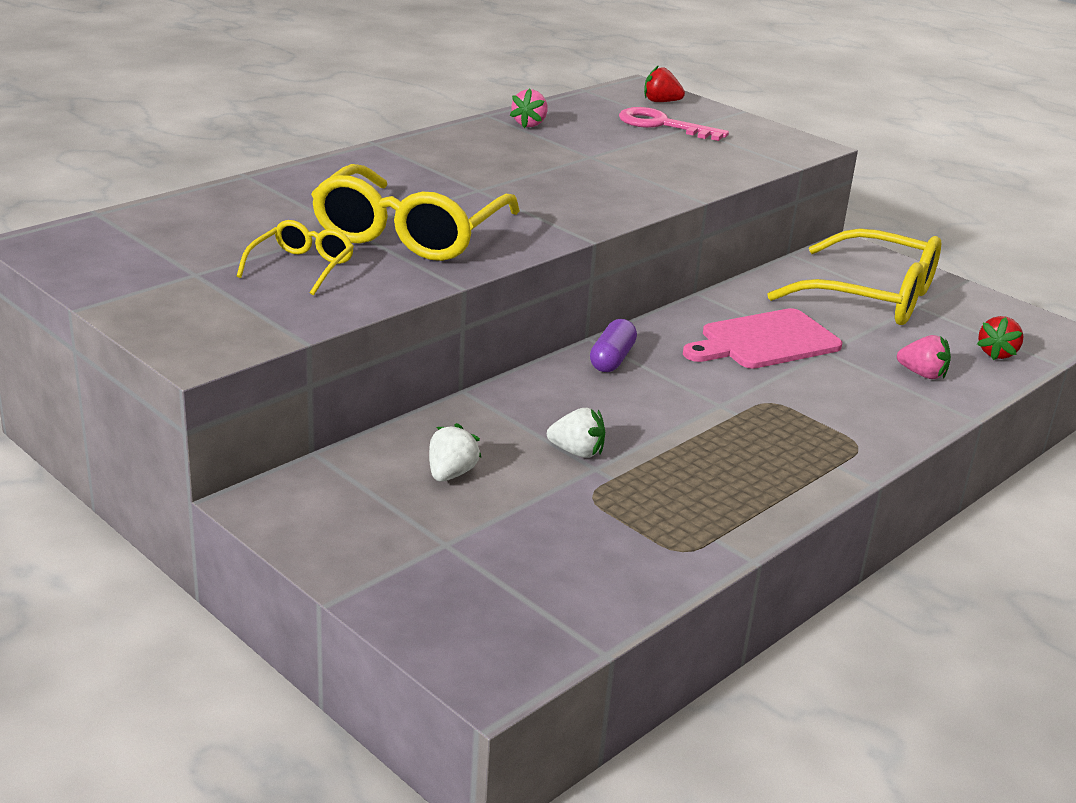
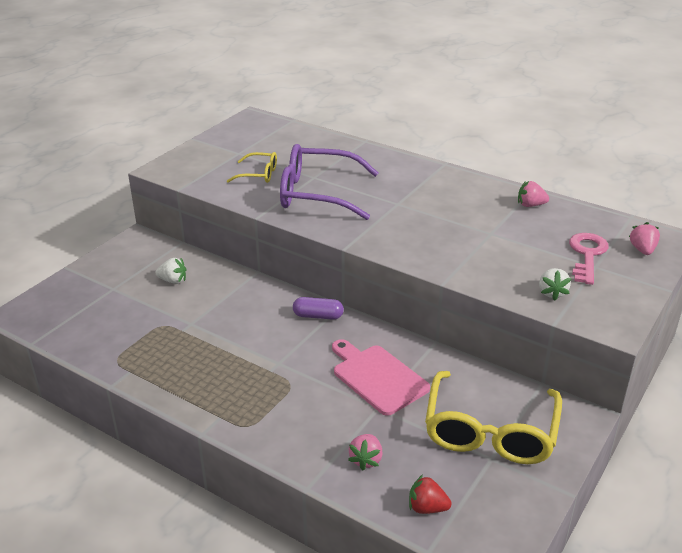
camera: 80 degrees right, 5 degrees up
yellow glasses [311,164,520,261] -> purple glasses [280,144,378,220]
white strawberry [547,408,605,458] -> white strawberry moved to [539,268,571,301]
red strawberry [644,65,685,102] -> pink strawberry [629,222,660,255]

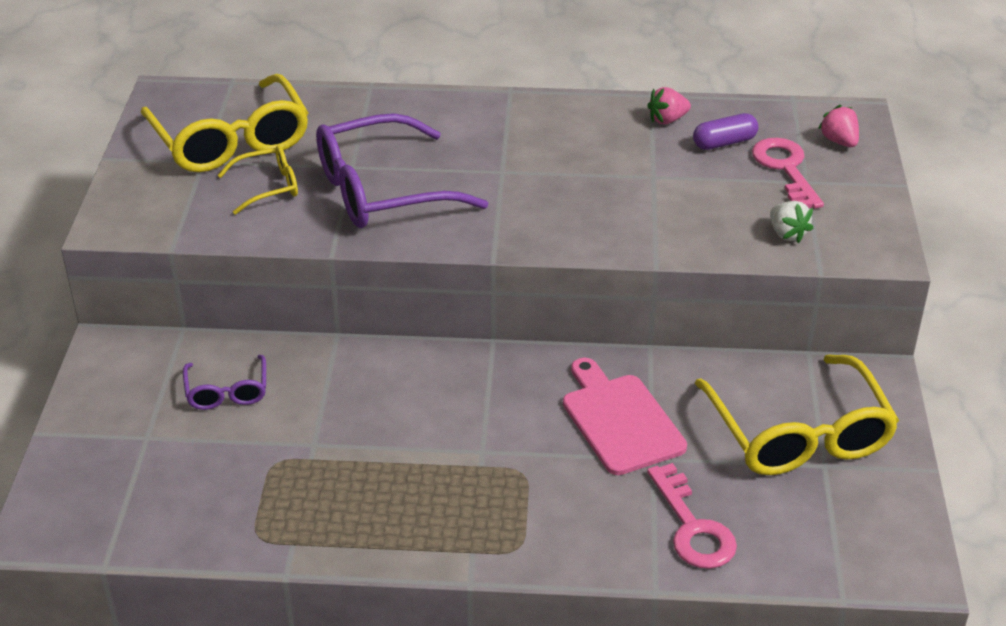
camera: 30 degrees left, 5 degrees up
white strawberry [156,258,186,284] -> purple glasses [183,355,266,410]
purple capsule [293,297,344,320] -> purple capsule moved to [693,113,758,150]
pink cutting board [332,339,430,416] -> pink cutting board turned 45 degrees clockwise [563,358,687,475]
pink strawberry [348,434,383,471] -> pink key [647,463,737,569]
red strawberry [409,475,452,514] -> none
none -> yellow glasses [141,74,309,172]

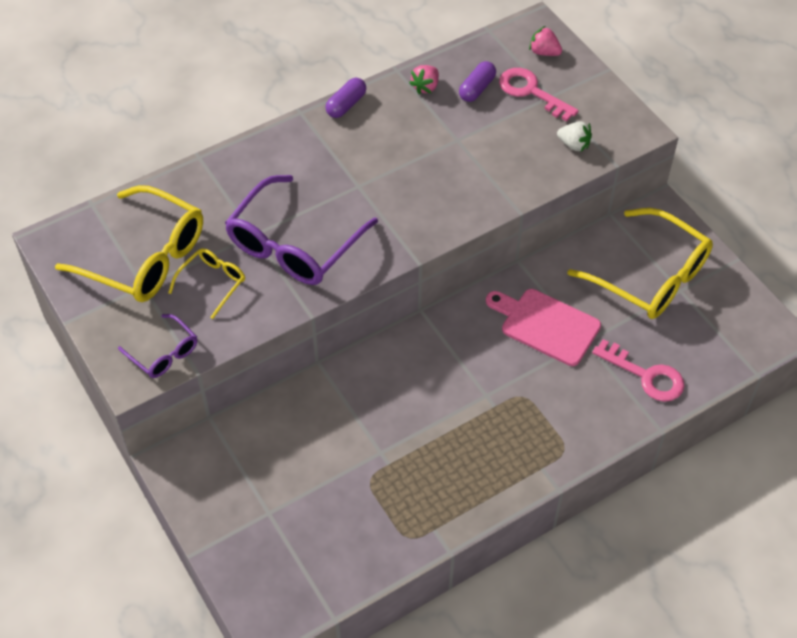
camera: 35 degrees left, 15 degrees up
purple glasses [183,355,266,410] -> purple glasses moved to [118,314,197,378]
none -> purple capsule [325,78,366,118]

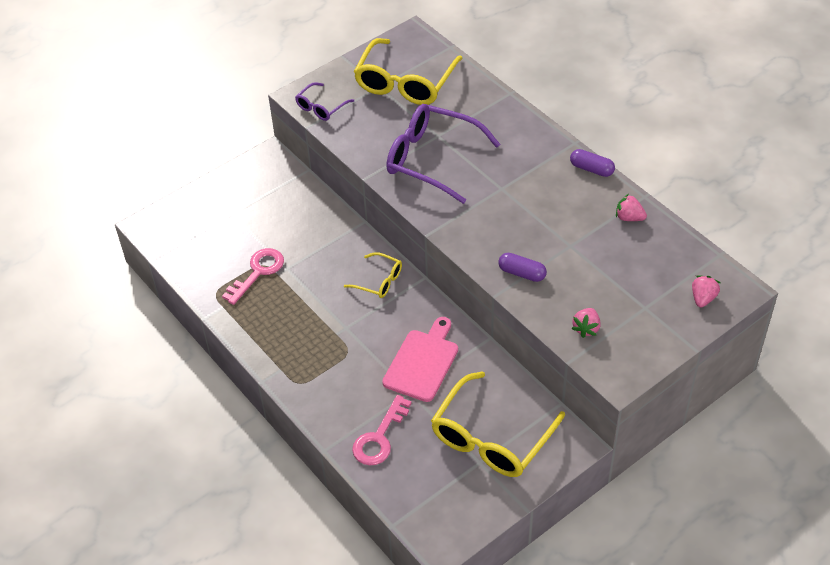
camera: 85 degrees right, 5 degrees down
yellow glasses [168,248,245,319] -> yellow glasses moved to [344,252,402,298]
purple capsule [459,61,496,102] -> purple capsule moved to [498,253,547,282]
pink key [499,68,579,121] -> pink key moved to [222,248,284,305]
white strawberry [557,121,592,151] -> pink strawberry [572,308,600,338]

